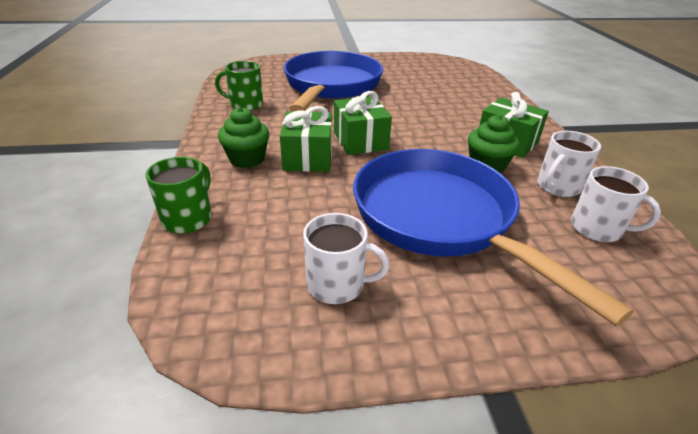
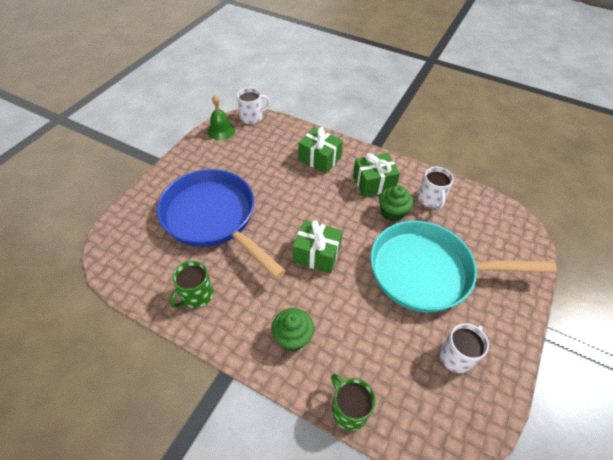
camera: 55 degrees left, 15 degrees up
green gift [280,106,332,172] -> green gift moved to [298,127,343,174]
blue pan [353,149,634,326] -> turquoise pan [370,221,557,312]
white mug [571,166,661,242] -> white mug moved to [237,88,270,124]
none -> green bell [207,95,235,140]

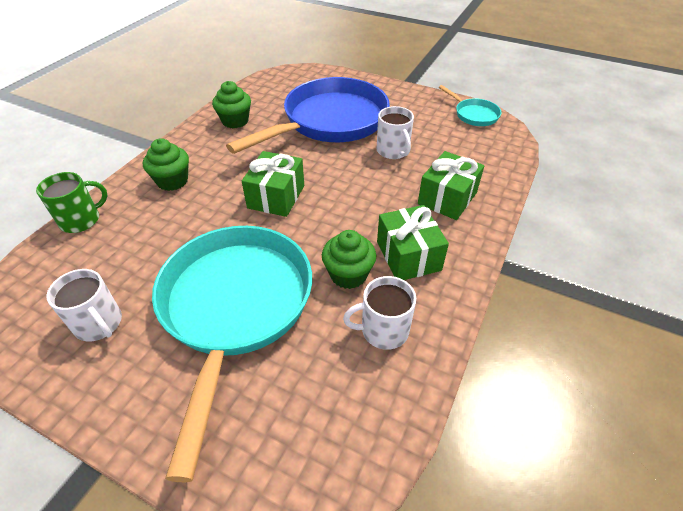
camera: 90 degrees right, 5 degrees down
green mug [170,261,213,308] -> green cupcake [212,81,251,128]
green bell [207,95,235,140] -> turquoise pan [439,85,502,126]
white mug [237,88,270,124] -> white mug moved to [376,106,414,159]

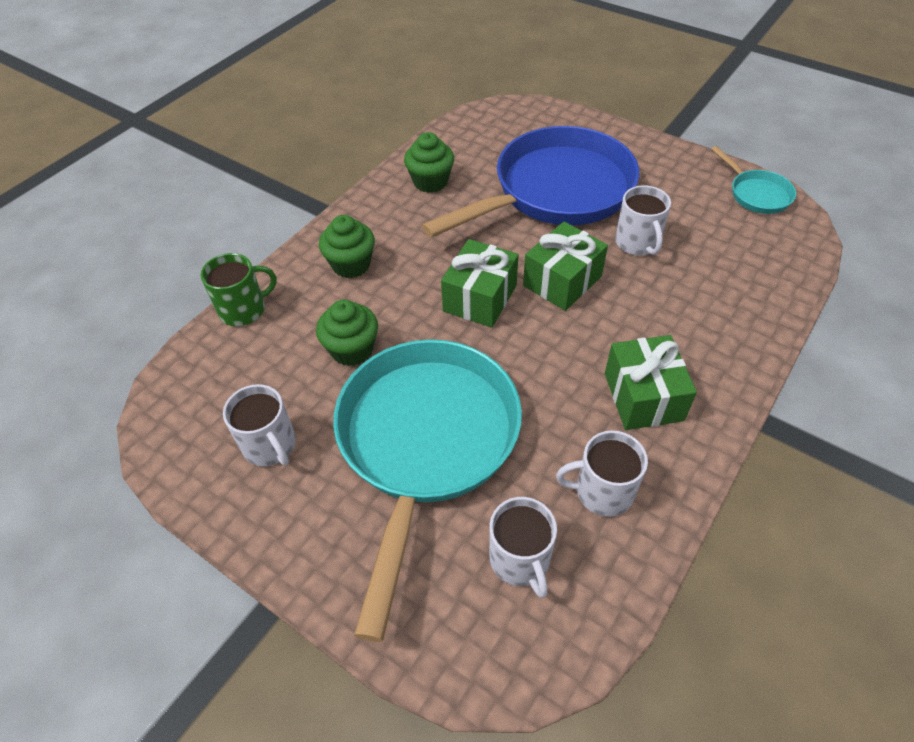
camera: 10 degrees right, 5 degrees up
green cupcake [322,230,376,289] -> green cupcake moved to [316,300,378,366]
green gift [418,151,484,220] -> green gift moved to [523,222,608,311]
none -> white mug [489,497,557,598]

